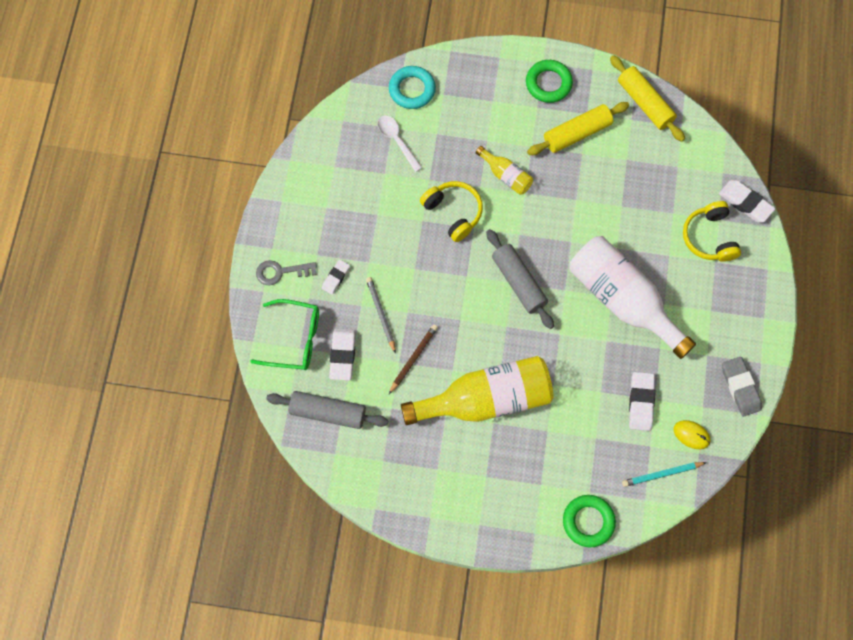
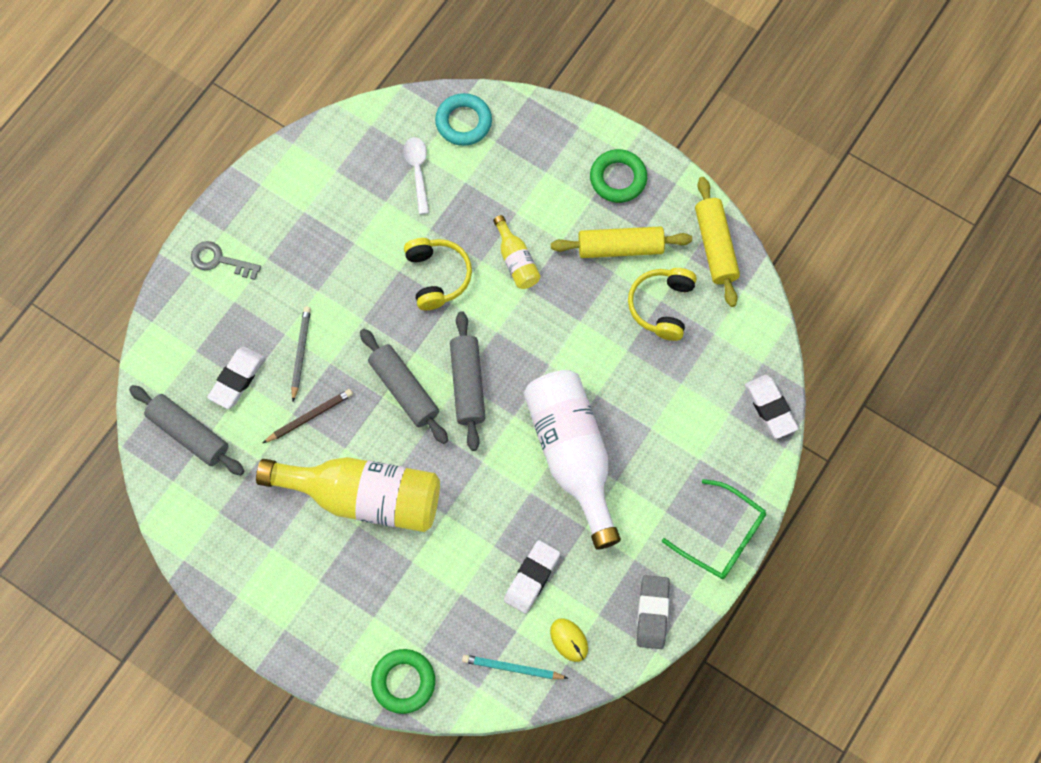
camera: 25 degrees right, 0 degrees up
green glasses [250,299,319,370] -> green glasses moved to [662,479,766,579]
white eraser [322,260,350,295] -> none
yellow headphones [683,201,741,262] -> yellow headphones moved to [628,268,697,341]
none -> grey rolling pin [360,329,448,444]

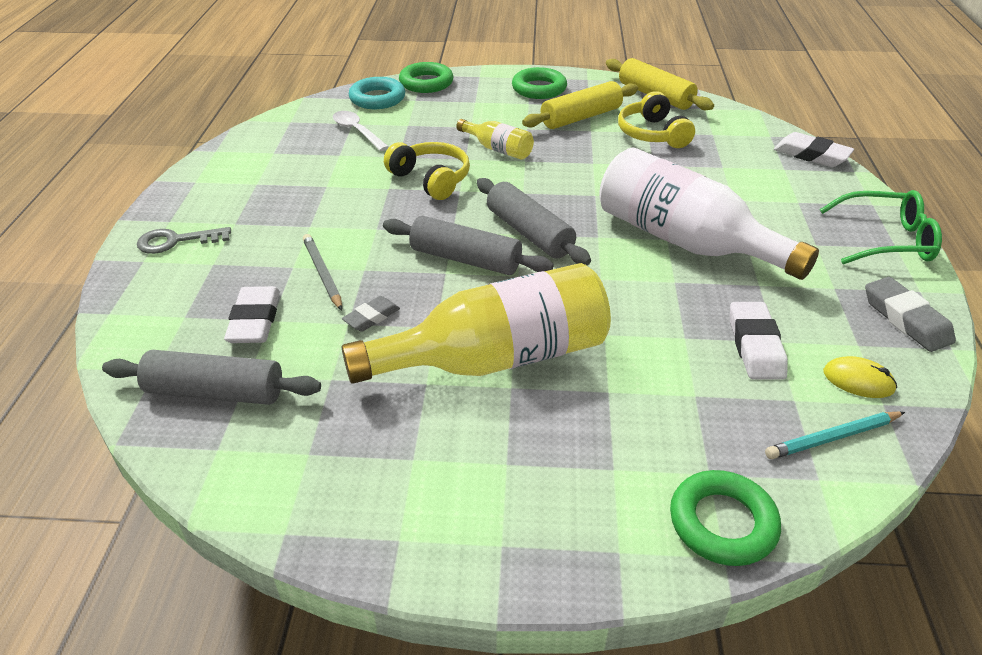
camera: 30 degrees left, 30 degrees down
brown pencil [263,389,353,443] -> grey eraser [342,296,400,332]
none -> green ring [399,62,454,93]

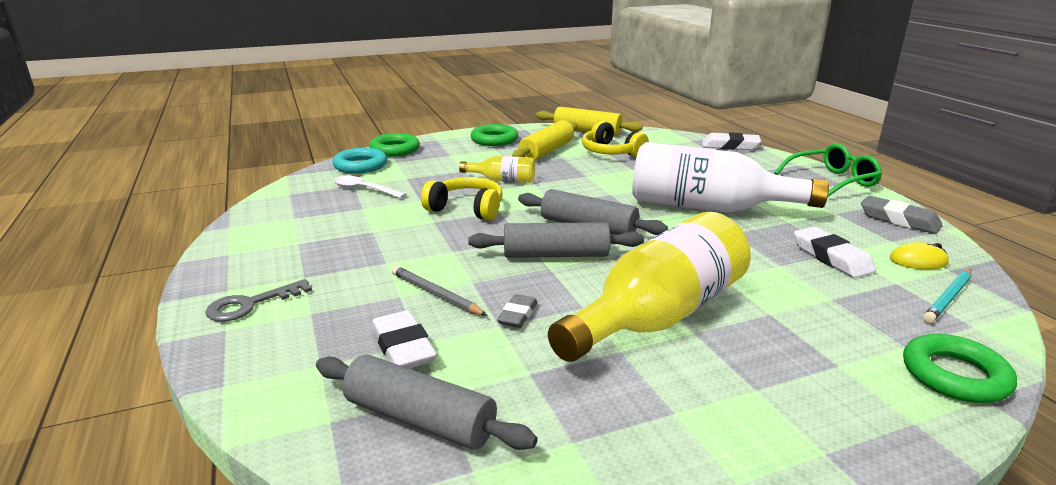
camera: 25 degrees left, 15 degrees down
grey rolling pin [102,350,321,405] -> grey rolling pin turned 45 degrees clockwise [316,355,537,450]

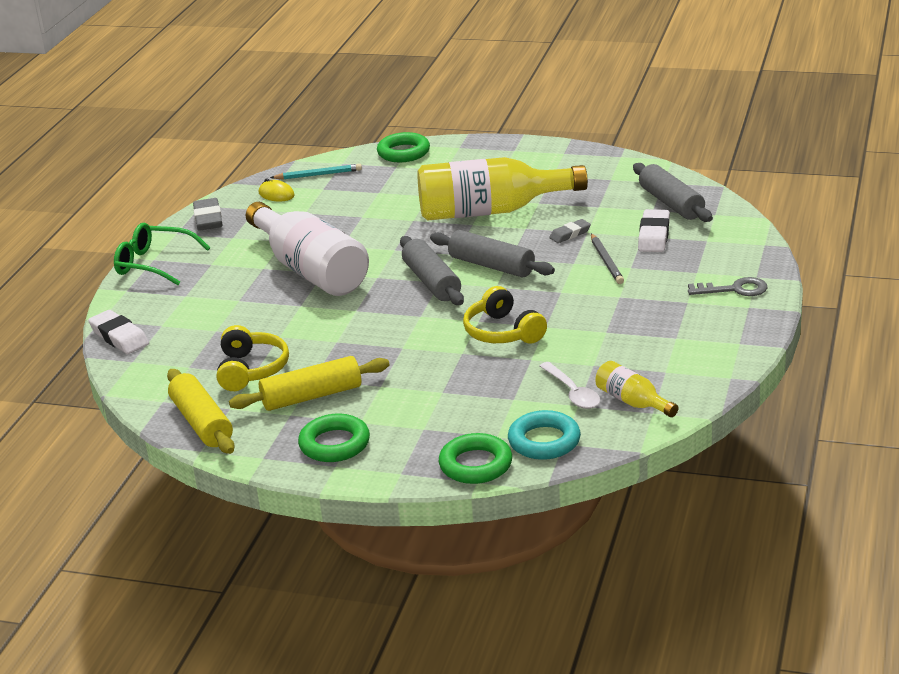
camera: 140 degrees left, 5 degrees up
yellow bottle [459,156,535,183] -> yellow bottle moved to [596,361,678,417]
white eraser [794,226,876,278] -> none

